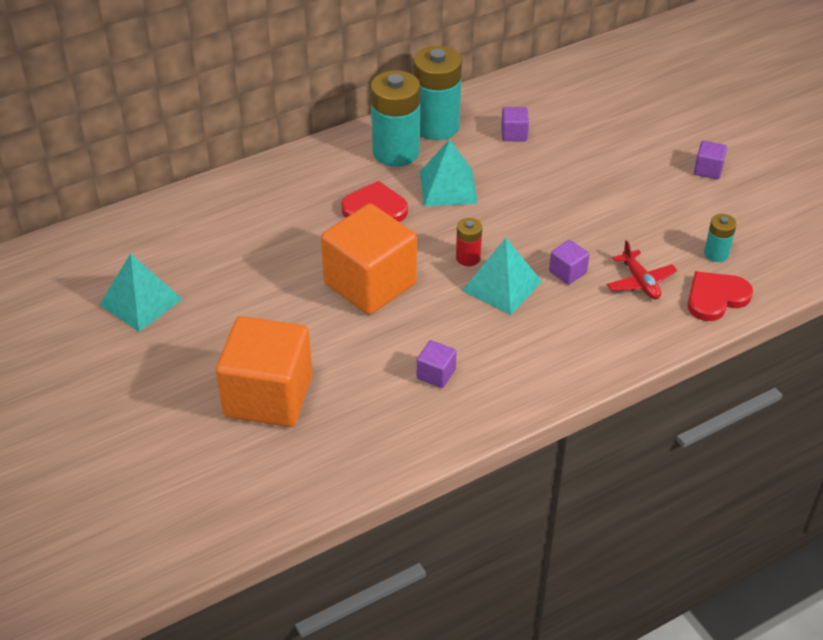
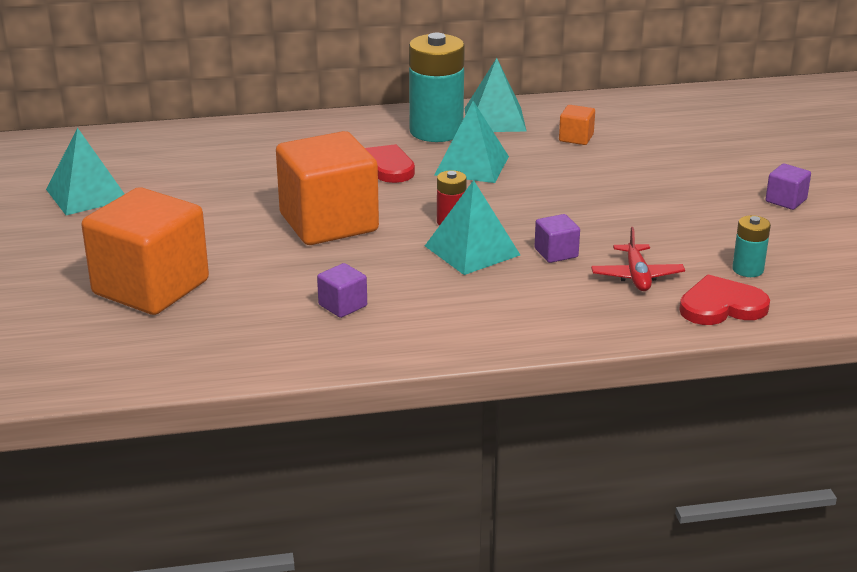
camera: 20 degrees right, 15 degrees down
turquoise battery [414,46,462,140] -> turquoise pyramid [464,58,527,132]
purple cube [501,107,529,141] -> orange cube [559,105,595,145]

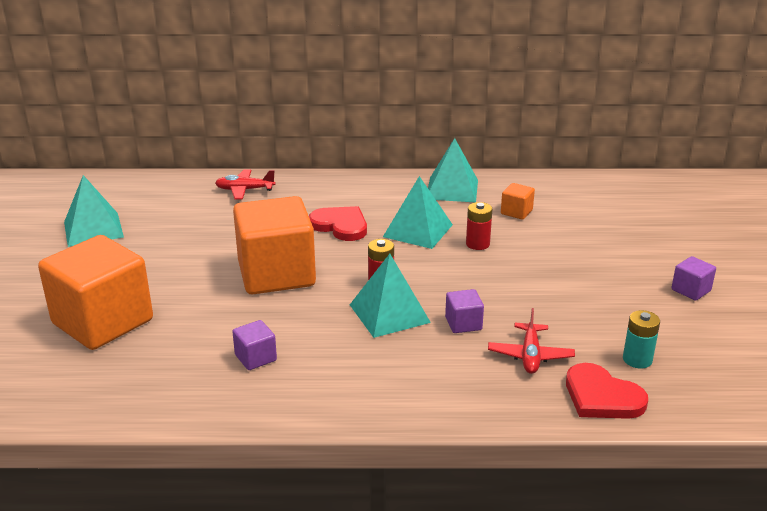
camera: 10 degrees right, 0 degrees up
turquoise battery [409,33,465,142] -> none
red heart [679,274,770,325] -> red heart turned 135 degrees counterclockwise [566,363,648,419]
none -> red plane [215,169,276,199]
none -> red battery [466,202,492,250]

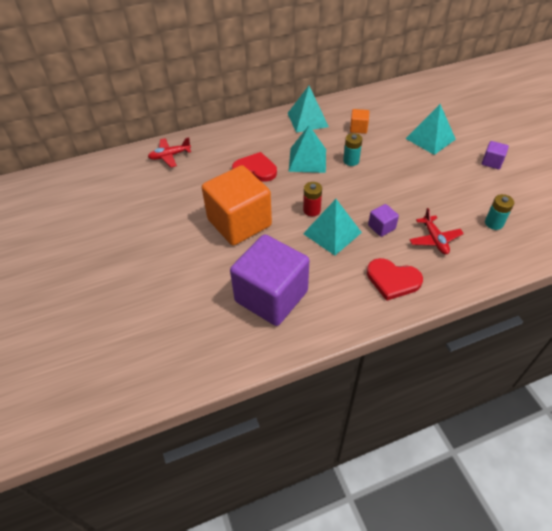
camera: 20 degrees left, 20 degrees up
orange cube [38,235,153,350] -> none
turquoise pyramid [64,175,124,247] -> turquoise pyramid moved to [406,104,456,155]
purple cube [232,320,277,370] -> purple cube [230,234,309,326], size x2.42
red battery [466,202,492,250] -> turquoise battery [343,133,362,166]
red heart [566,363,648,419] -> red heart moved to [367,258,423,301]

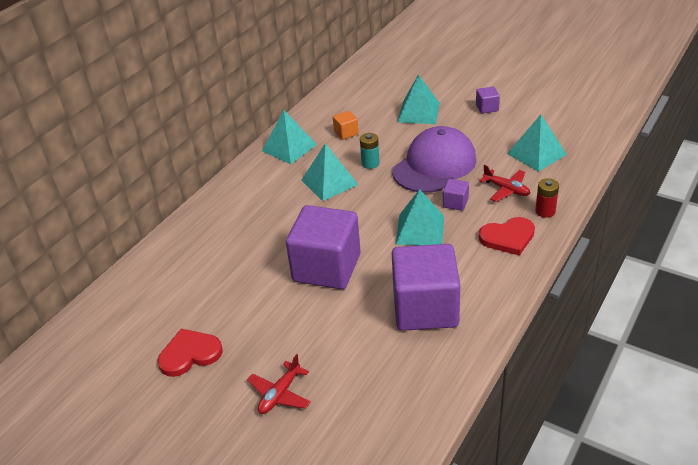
camera: 35 degrees left, 10 degrees down
red plane [148,137,191,167] -> red plane moved to [247,354,311,414]
orange cube [202,165,272,246] -> purple cube [286,205,361,289]
red heart [232,152,277,182] -> red heart moved to [158,329,223,377]
red battery [303,182,322,216] -> red battery moved to [535,178,559,218]
turquoise battery [485,194,514,230] -> turquoise pyramid [507,115,567,172]
none -> purple cap [392,126,476,193]

